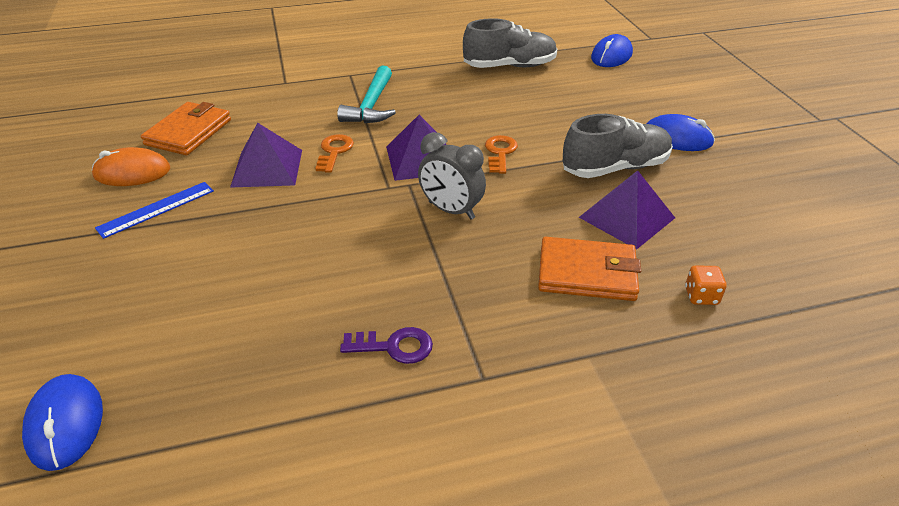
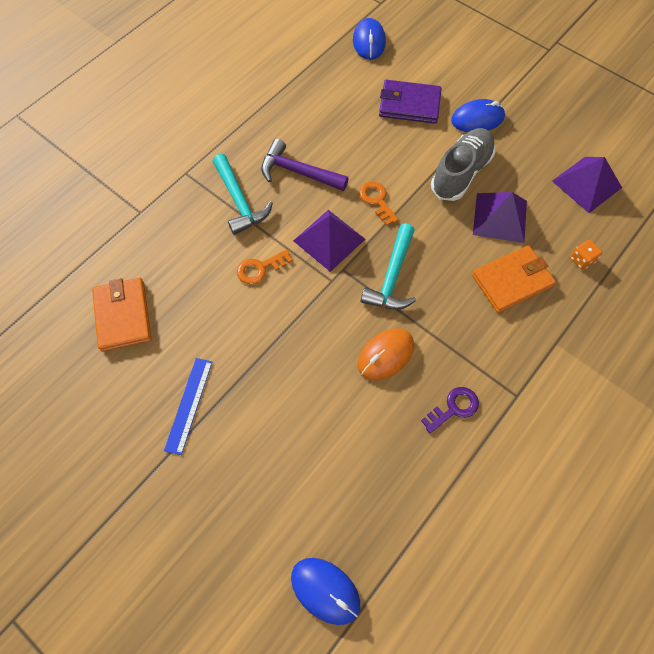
camera: 35 degrees left, 25 degrees up
orange mouse [92,147,170,186] -> orange mouse moved to [358,328,414,380]
purple pyramid [230,123,302,188] -> purple pyramid moved to [552,157,622,213]
orange key [315,134,354,173] -> orange key turned 90 degrees counterclockwise [237,249,292,284]
grey clock [418,132,486,219] -> turquoise hammer [361,223,416,310]
grey shoe [463,18,557,68] -> none
none -> purple hammer [261,139,349,191]
none -> purple wallet [379,80,442,124]

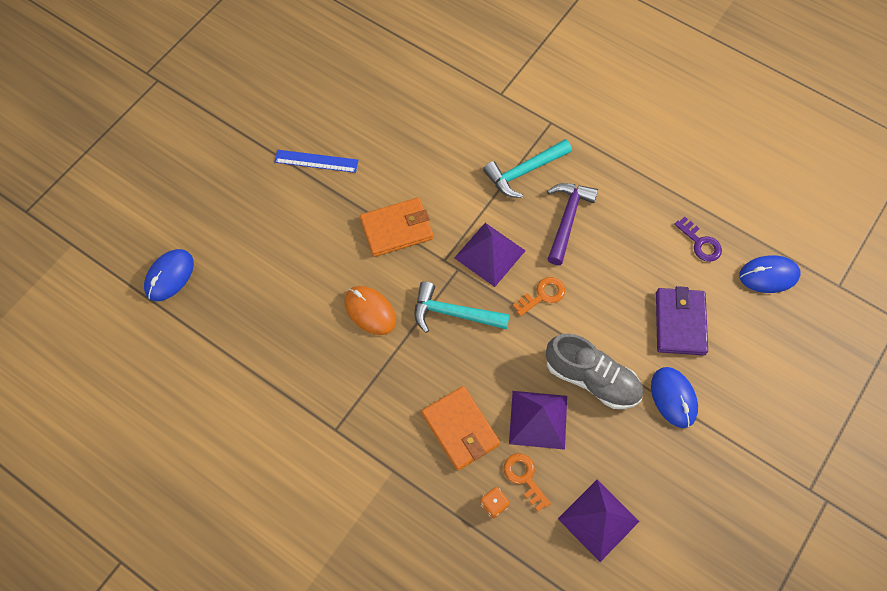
camera: 85 degrees right, 0 degrees up
orange wallet [92,278,151,352] -> orange wallet moved to [360,198,433,257]
orange key [237,249,292,284] -> orange key moved to [504,453,551,511]
purple key [421,387,479,434] -> purple key moved to [674,216,722,262]

